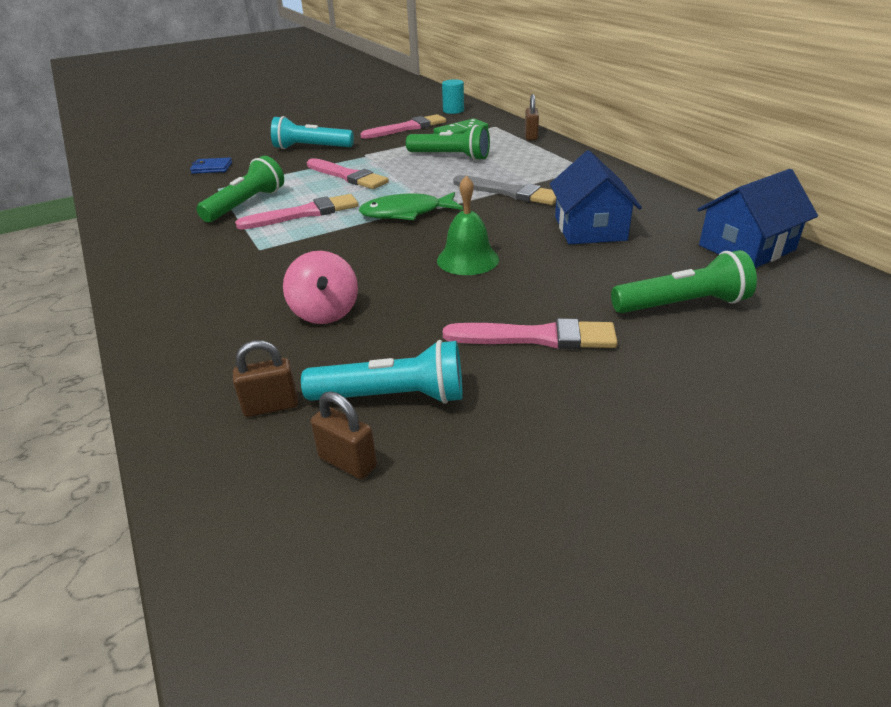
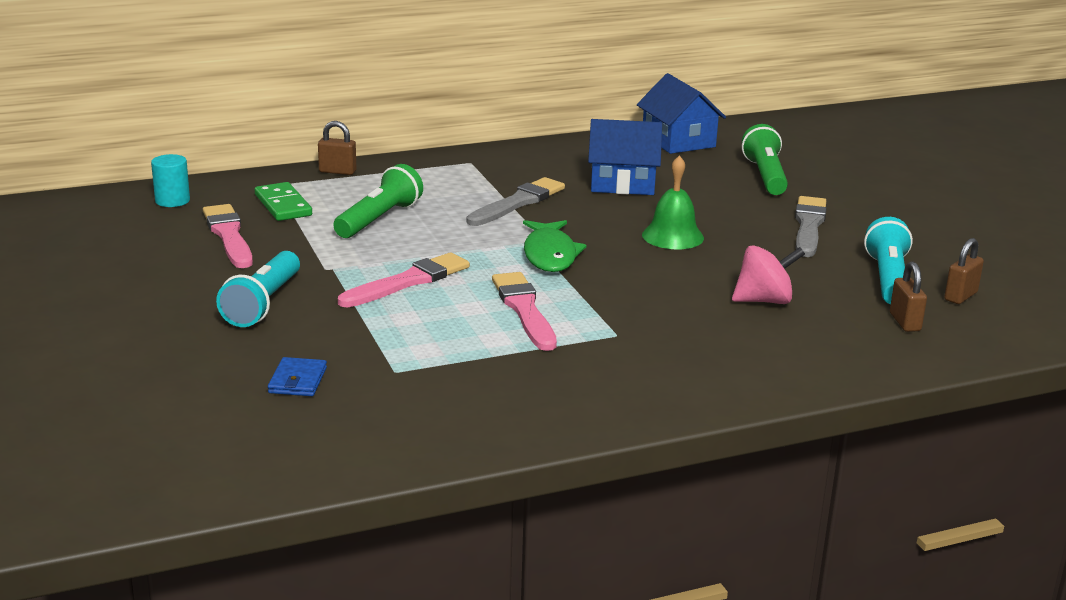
camera: 85 degrees left, 10 degrees down
green flashlight [196,156,284,222] -> none
pink brush [443,318,618,349] -> grey brush [795,196,826,257]

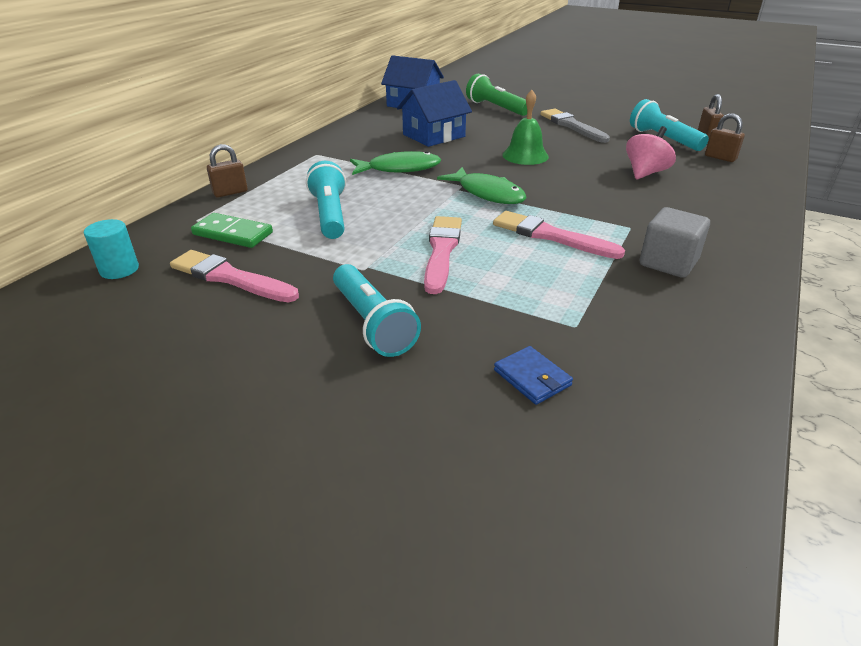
camera: 40 degrees left, 10 degrees up
green flashlight [333,164,423,238] -> turquoise flashlight [306,161,346,239]
grey brush [466,177,565,226] -> green fish [350,151,441,175]
none -> grey cube [640,207,710,278]

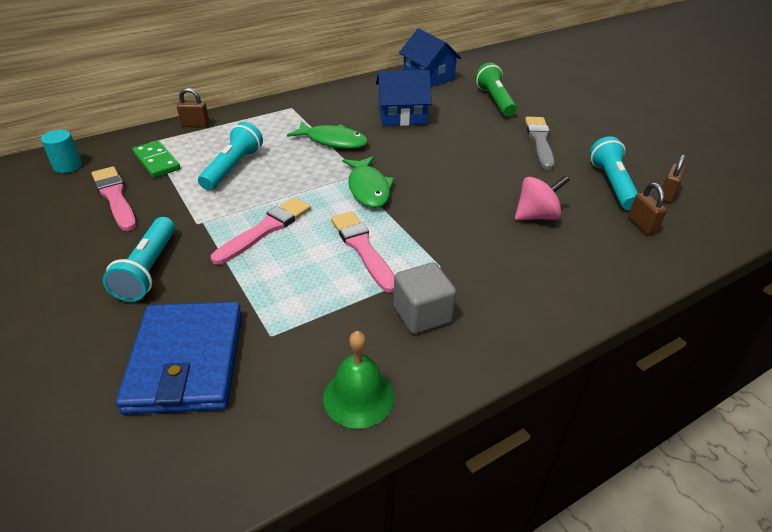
camera: 30 degrees right, 5 degrees up
blue wallet [494,346,573,405] -> blue wallet [116,302,242,415], size x2.40
green bell [502,90,549,165] -> green bell moved to [323,331,394,429]

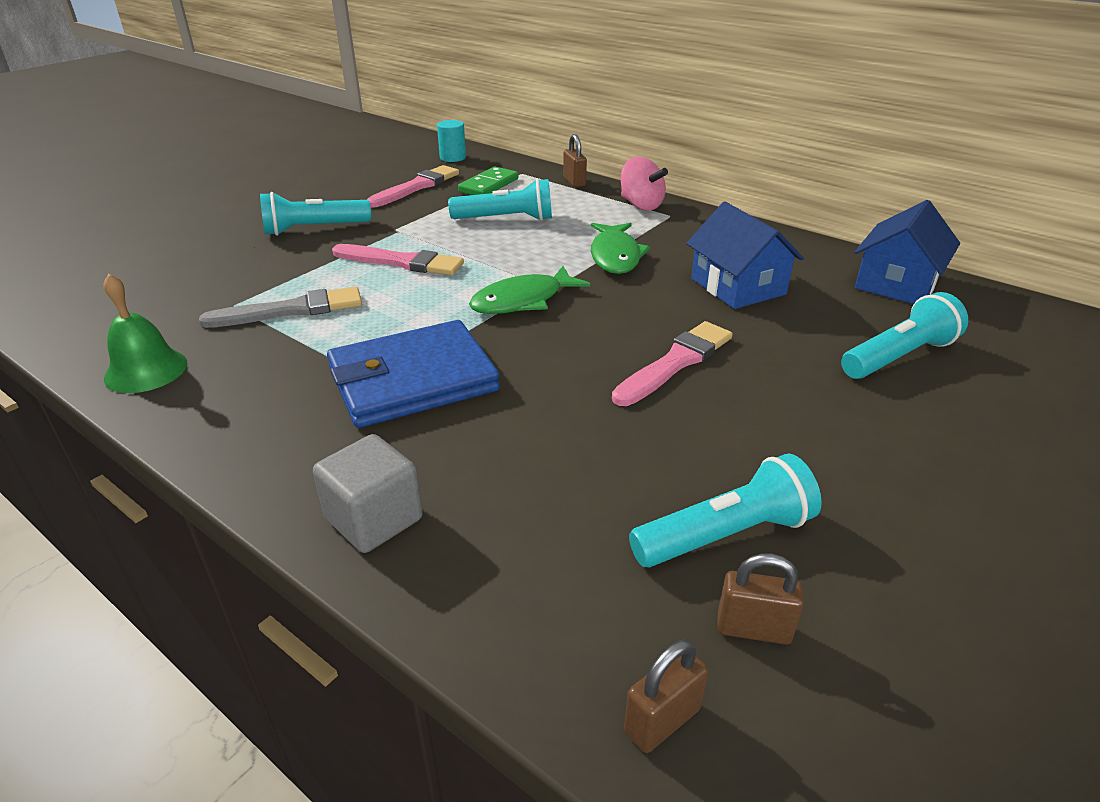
camera: 70 degrees right, 5 degrees down
blue wallet [116,302,242,415] -> blue wallet moved to [327,320,500,428]
pink brush [331,211,395,293] -> pink brush moved to [612,321,733,406]
grey cube [393,262,456,334] -> grey cube moved to [313,434,423,553]
green flashlight [475,63,517,117] -> turquoise flashlight [841,292,968,379]
pink spinning top [515,175,569,220] -> pink spinning top moved to [621,156,668,210]
grey brush [525,117,555,170] -> grey brush moved to [199,287,362,328]
brown padlock [628,183,667,235] -> brown padlock moved to [624,640,709,753]

